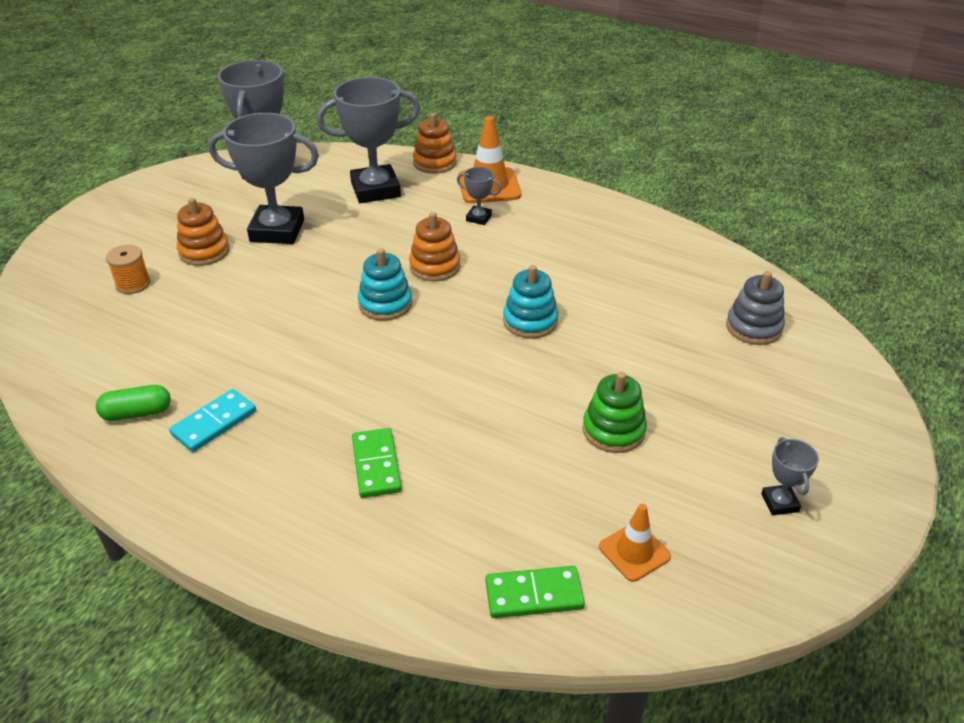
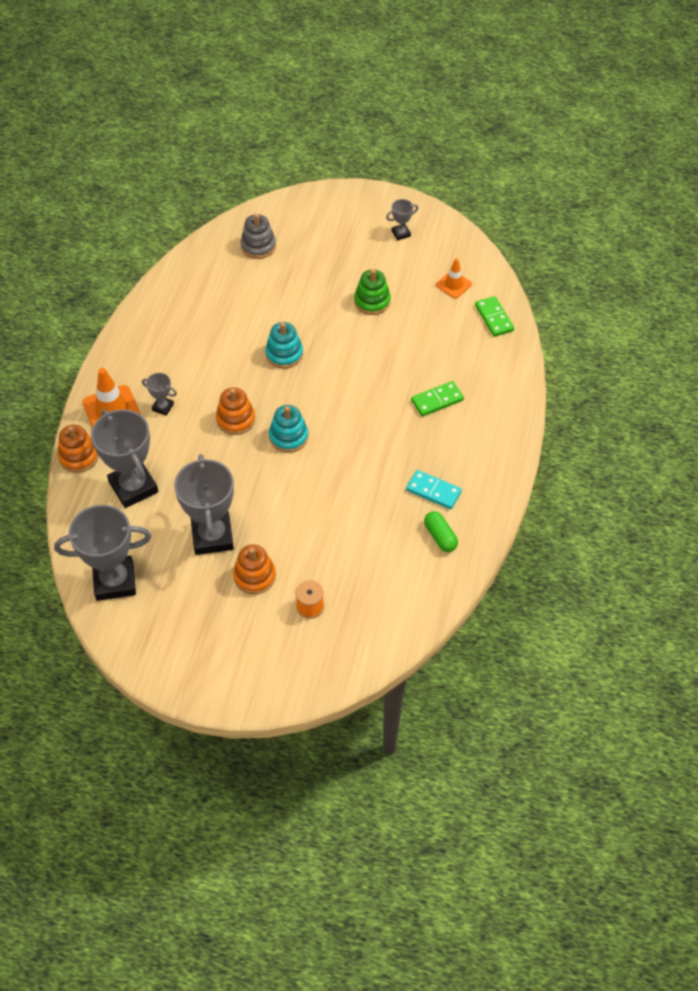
camera: 105 degrees left, 15 degrees up
grey trophy [457,167,501,225] -> grey trophy turned 75 degrees counterclockwise [142,373,177,416]

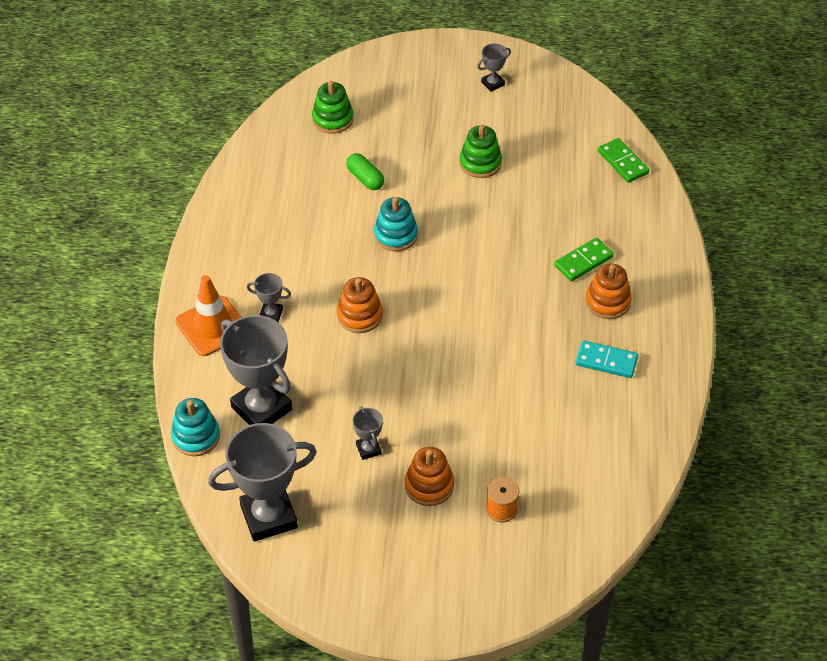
camera: 10 degrees left, 5 degrees down
orange stacking toy [57,425,99,473] -> orange stacking toy moved to [585,264,632,319]
grey trophy [174,454,234,555] -> grey trophy [353,406,383,460], size x0.45
grey stacking toy [241,213,276,259] -> green stacking toy [312,81,354,134]
turquoise stacking toy [269,405,308,453] -> turquoise stacking toy moved to [171,398,220,456]
green capsule [424,511,458,552] -> green capsule moved to [346,153,384,190]
orange traffic cone [436,258,472,298] -> none

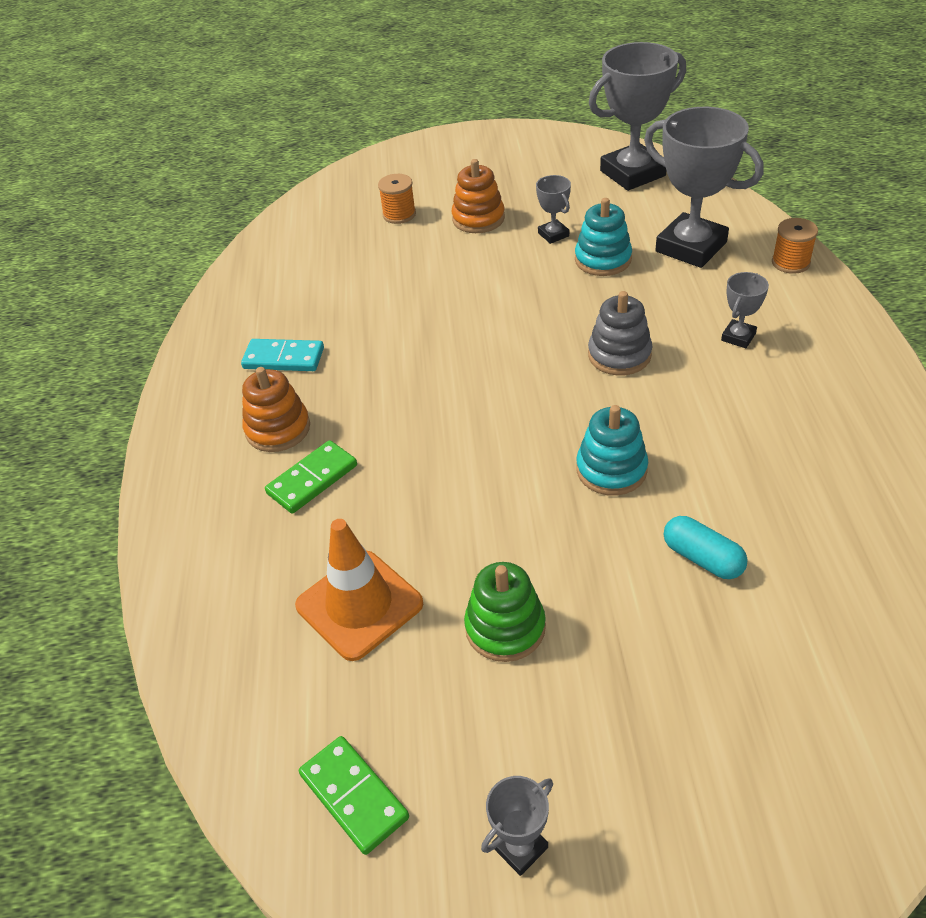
camera: 175 degrees right, 5 degrees down
turquoise stacking toy [171,398,220,456] -> turquoise stacking toy moved to [575,198,632,276]
orange traffic cone [176,275,242,356] -> orange traffic cone moved to [295,519,423,661]
grey trophy [247,273,291,322] -> grey trophy turned 60 degrees counterclockwise [721,272,769,348]
green stacking toy [312,81,354,134] -> none
orange stacking toy [337,277,383,333] -> grey stacking toy [588,291,652,375]
green capsule [346,153,384,190] -> turquoise capsule [664,516,748,579]
green domino [598,138,649,183] -> green domino moved to [299,736,409,855]
none -> orange spool [772,218,818,274]

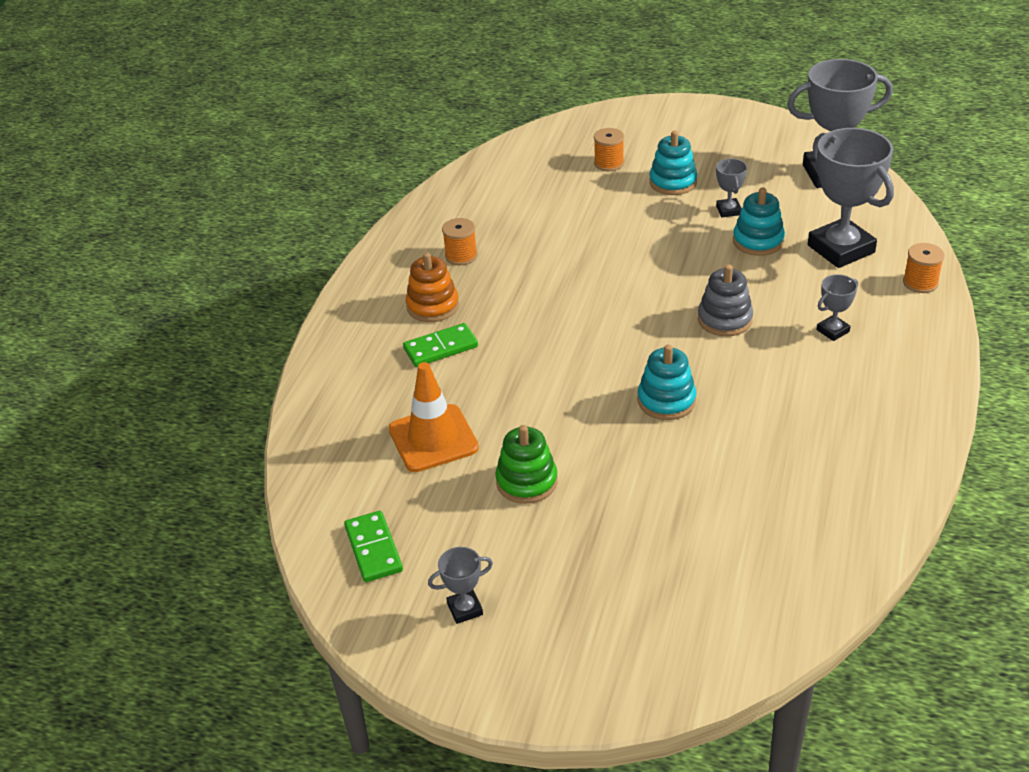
camera: 20 degrees right, 5 degrees down
turquoise domino [241,339,324,371] -> orange spool [442,218,477,265]
orange stacking toy [452,159,505,233] -> turquoise stacking toy [649,130,697,195]
turquoise capsule [664,516,748,579] -> none

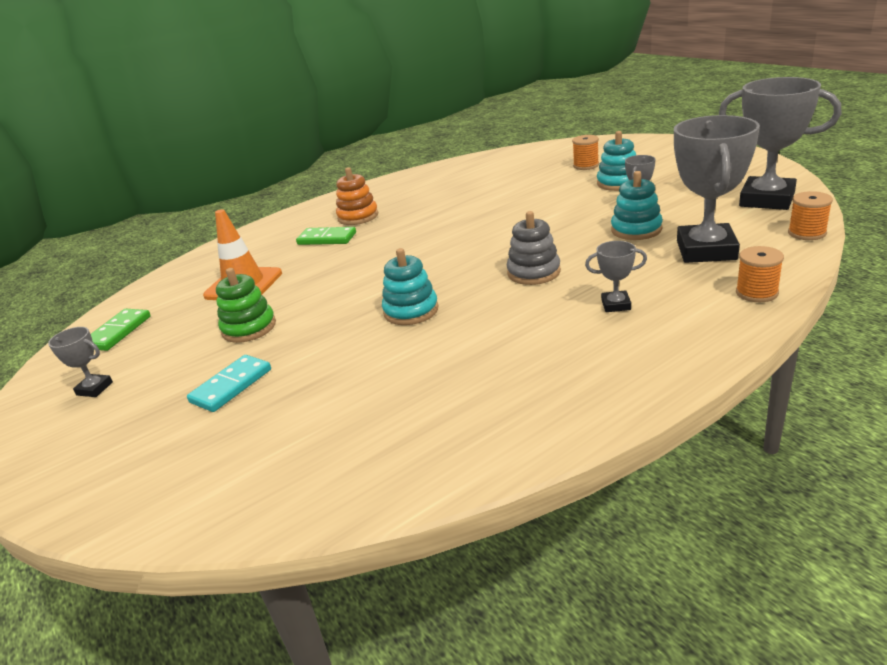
camera: 40 degrees right, 10 degrees down
orange spool [442,218,477,265] -> orange spool moved to [788,191,833,240]
none -> turquoise domino [187,355,271,412]

